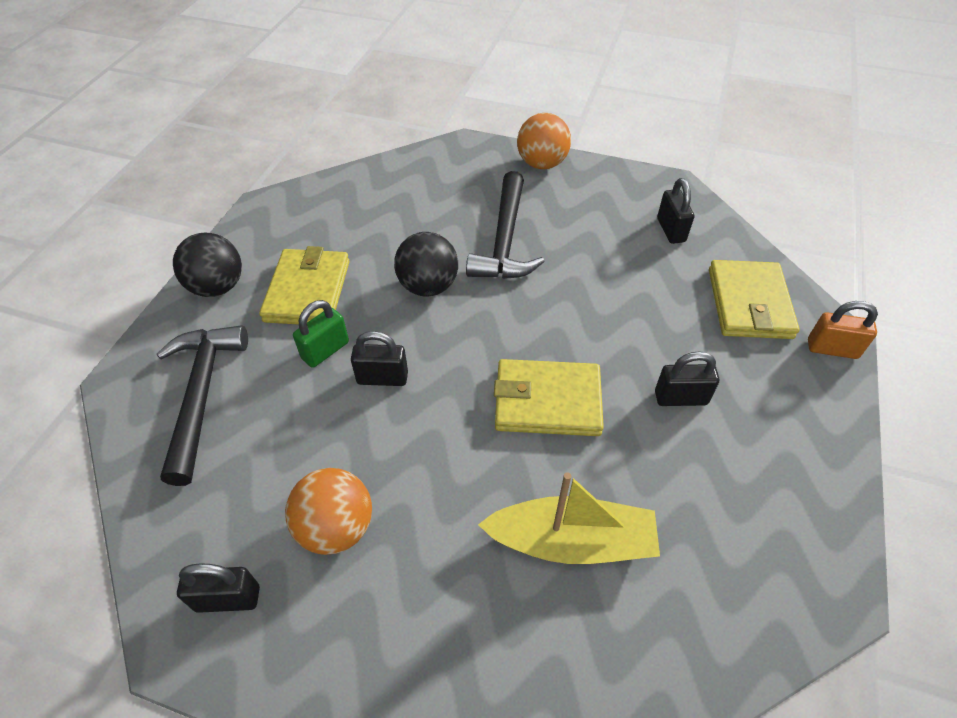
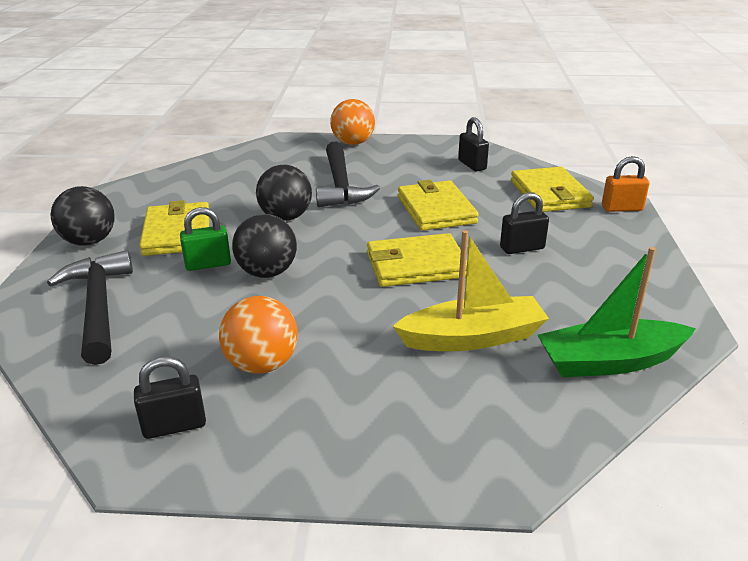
camera: 15 degrees left, 20 degrees down
green padlock [293,300,349,368] -> green padlock turned 45 degrees clockwise [180,207,231,271]
black padlock [351,331,408,386] -> black ball [232,214,297,278]
none -> yellow wallet [398,180,479,231]
none -> green boat [537,247,696,377]

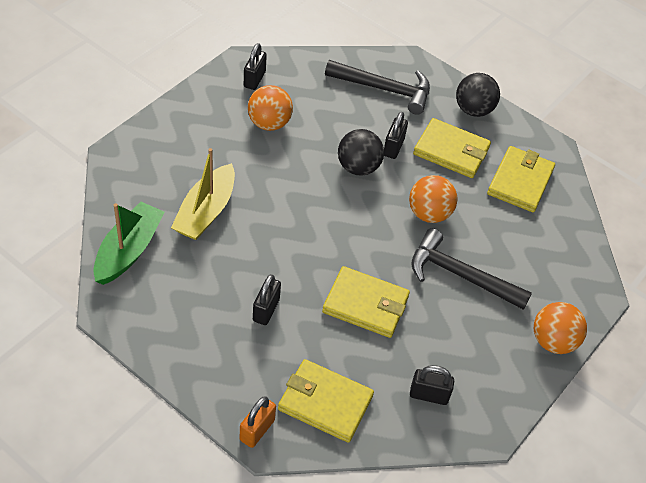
camera: 120 degrees right, 20 degrees up
green padlock [180,207,231,271] -> black padlock [384,112,408,159]
black ball [256,165,312,221] -> orange ball [409,175,457,223]
yellow wallet [367,233,467,287] -> yellow wallet moved to [487,146,555,212]

